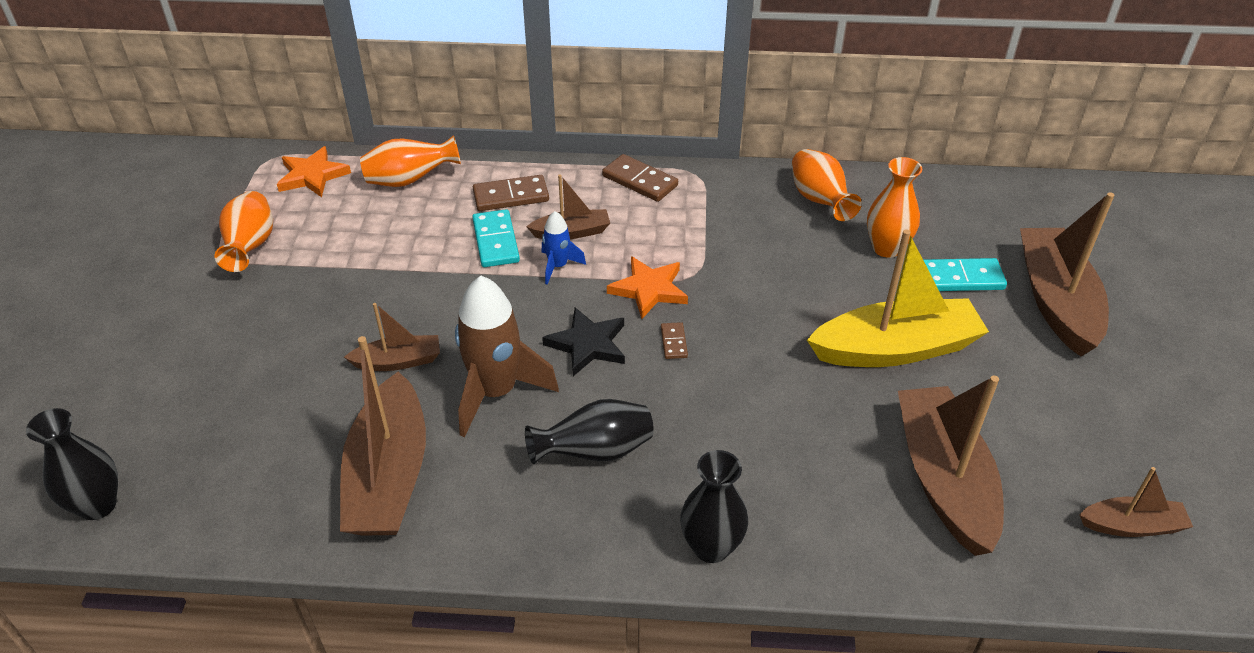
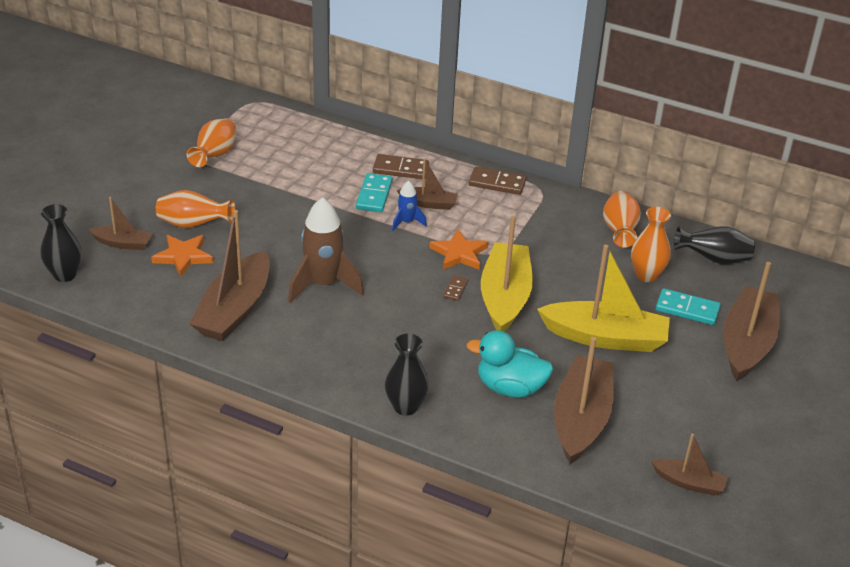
camera: 20 degrees right, 5 degrees down
orange star [277,146,351,197] -> orange star moved to [151,235,213,277]
brown boat [344,303,440,371] -> brown boat moved to [88,197,153,250]
orange vase [360,135,461,187] -> orange vase moved to [156,190,235,228]
black vase [525,399,654,464] -> black vase moved to [674,226,755,265]
black star [542,308,625,376] -> none
brown domino [602,154,678,202] -> brown domino turned 45 degrees counterclockwise [469,167,526,195]
none -> turquoise duck [466,330,553,398]
none -> yellow boat [481,216,533,332]

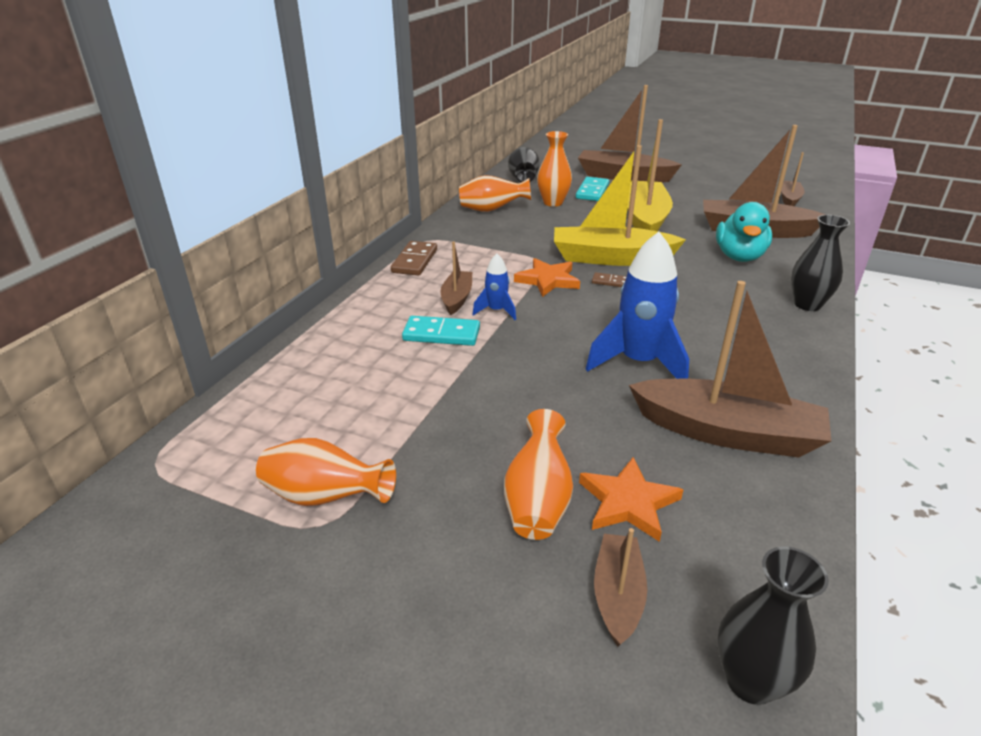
camera: 90 degrees left, 5 degrees down
brown rocket [288,197,364,303] -> blue rocket [586,232,689,379]
brown domino [373,154,429,179] -> none

